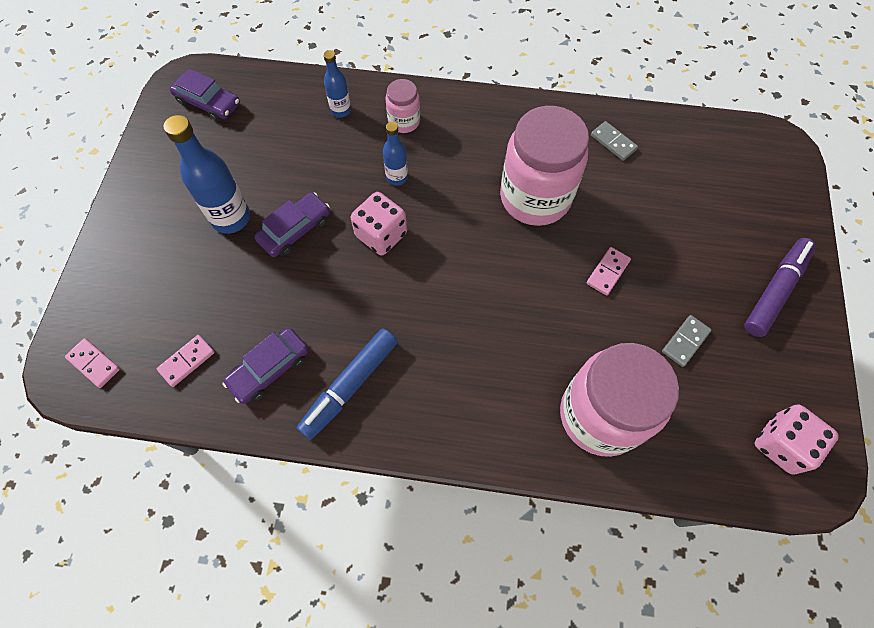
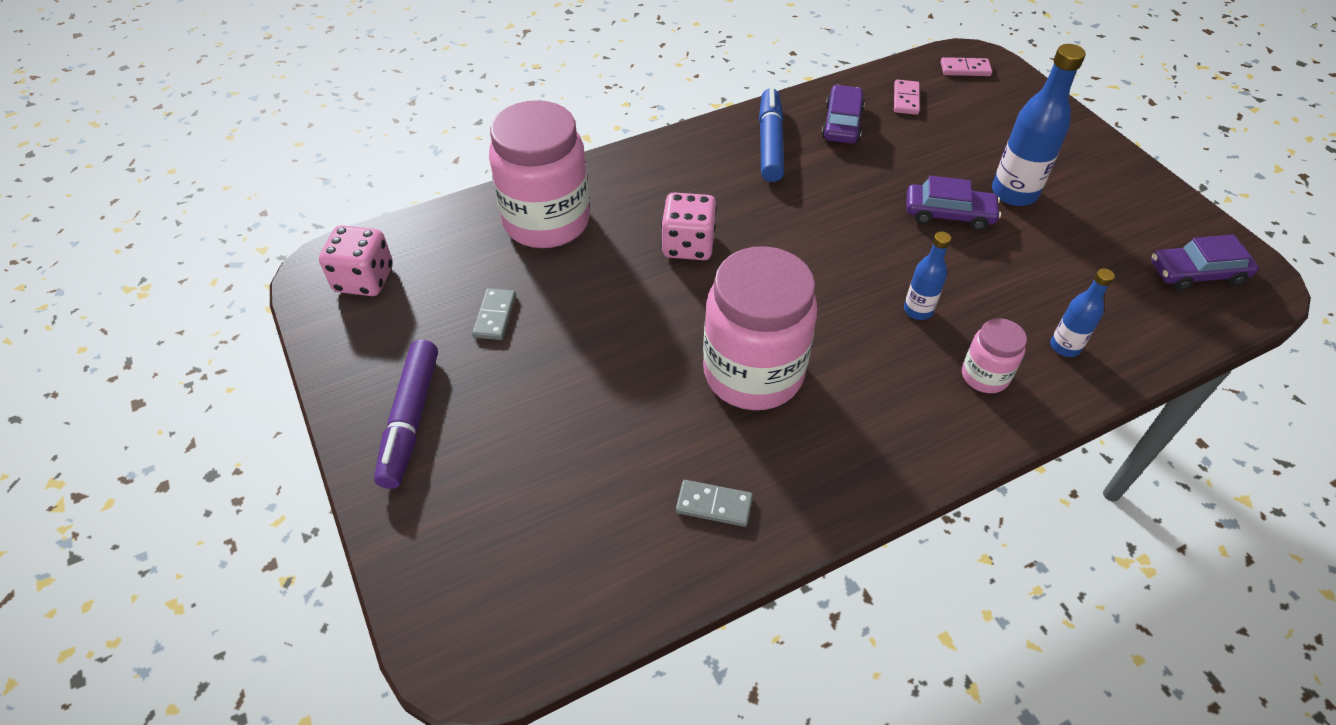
camera: 145 degrees right, 15 degrees down
purple car [254,192,330,257] -> purple car turned 90 degrees counterclockwise [906,176,1001,230]
pink dice [351,192,407,255] -> pink dice moved to [661,192,717,260]
pink domino [587,247,631,296] -> none

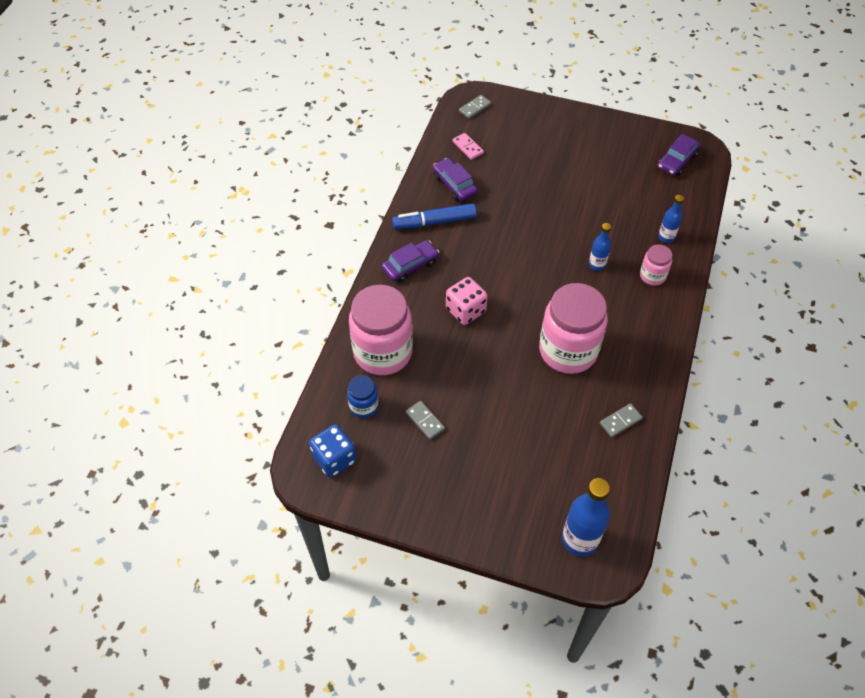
camera: 45 degrees left, 5 degrees up
pink dice [319,225,393,296] -> blue dice [309,424,357,477]
purple marker [374,339,438,489] -> none
blue marker [759,88,784,182] -> blue marker turned 60 degrees counterclockwise [392,203,477,230]
purple car [906,176,1001,230] -> purple car moved to [382,240,439,282]
pink domino [941,57,992,76] -> grey domino [459,95,491,119]
blue bottle [992,44,1086,206] -> blue bottle moved to [562,478,610,556]
none -> blue jar [347,375,379,418]

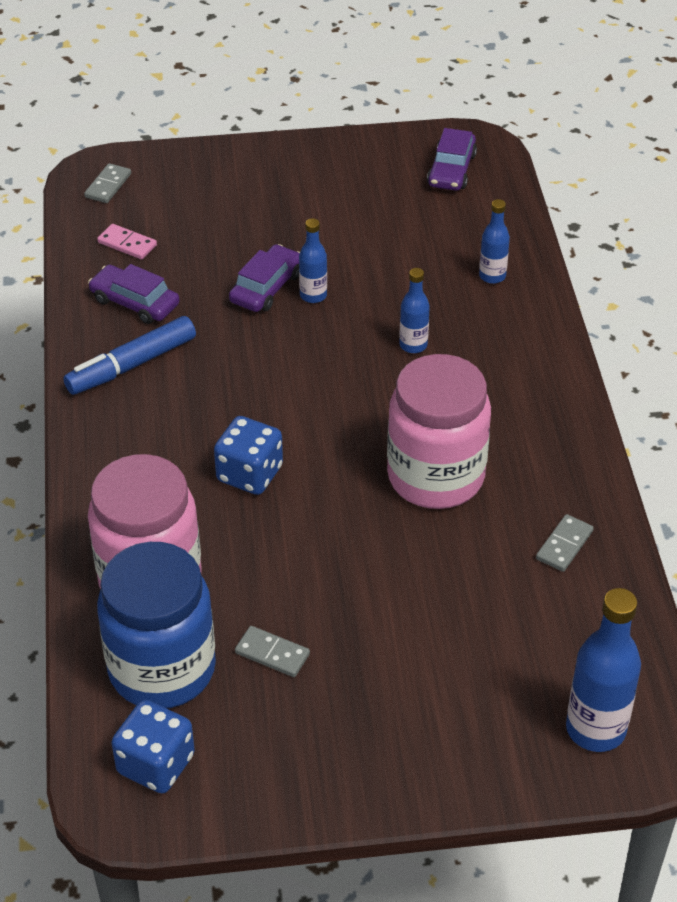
camera: 25 degrees left, 10 degrees down
blue jar [347,375,379,418] -> blue jar [97,542,216,708], size x2.09
purple car [382,240,439,282] -> purple car moved to [229,244,300,312]
pink dice [446,277,488,325] -> blue dice [214,416,283,495]
pink jar [640,244,672,286] -> none
none -> blue bottle [299,218,327,303]

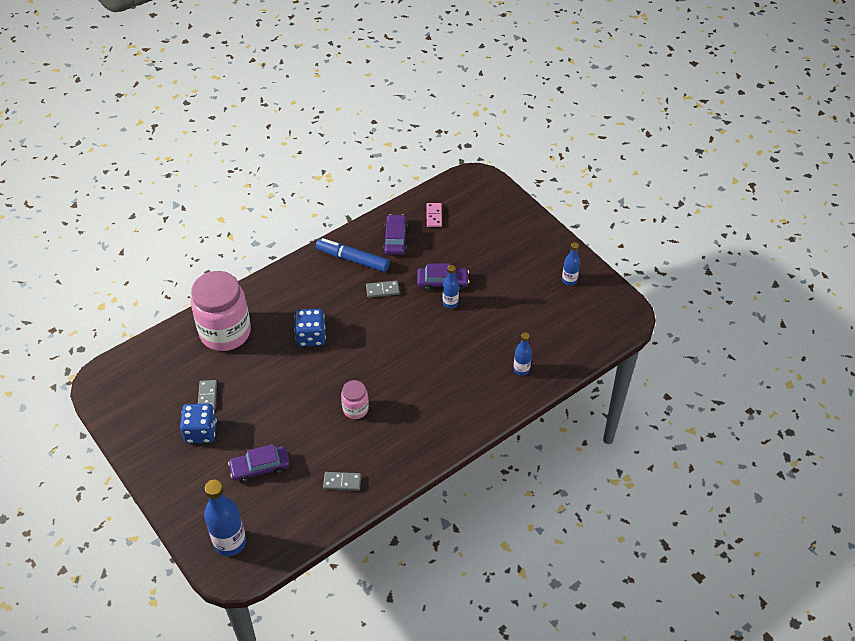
camera: 60 degrees right, 5 degrees up
grey domino [84,163,131,203] -> grey domino moved to [366,281,400,298]
blue jar [97,542,216,708] -> none
blue dice [111,700,195,794] -> blue dice moved to [180,404,217,443]
pink jar [387,354,491,509] -> pink jar [341,380,369,419], size x0.48
blue bottle [399,268,430,353] -> blue bottle moved to [562,242,580,286]
purple car [427,128,477,191] -> purple car moved to [228,444,290,483]

